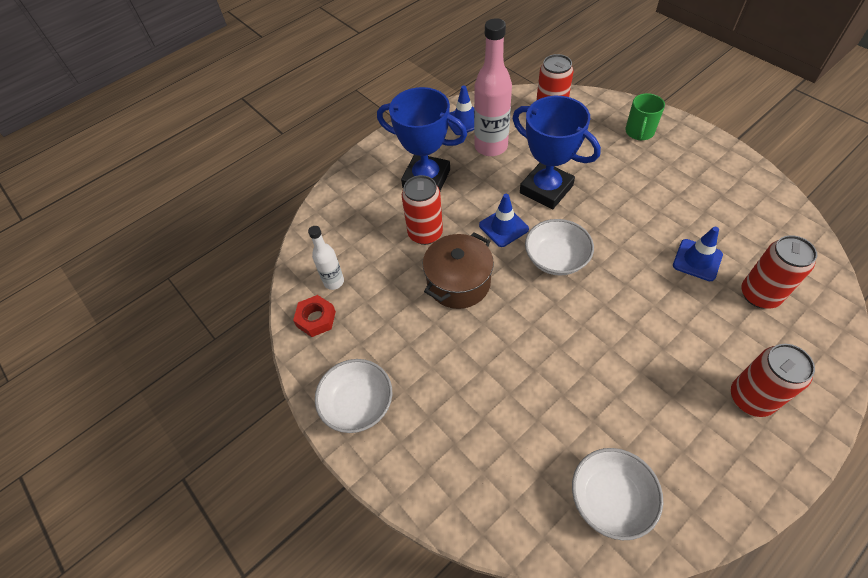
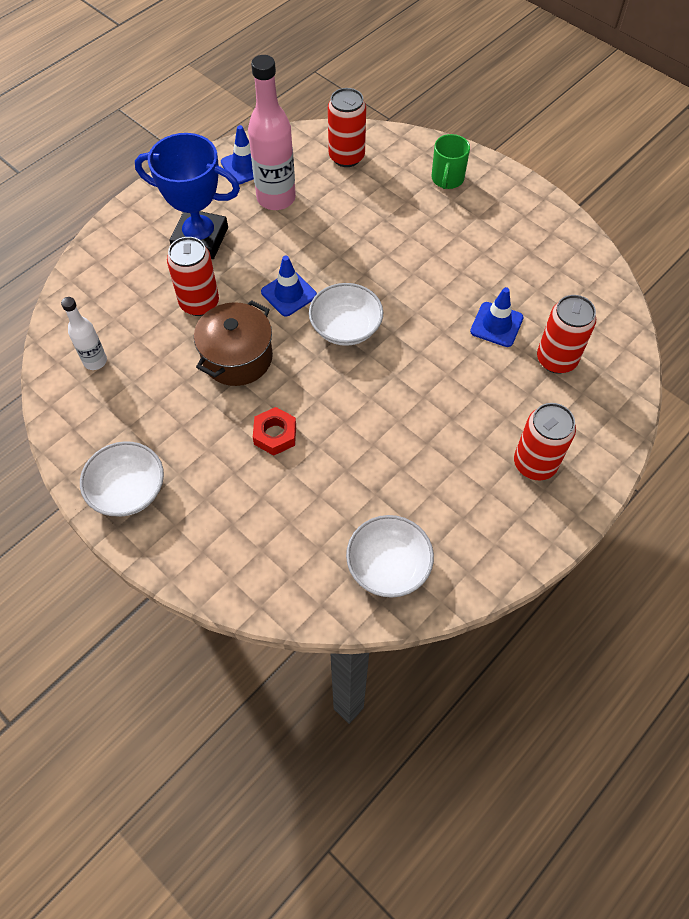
camera: 10 degrees left, 5 degrees up
red nut [293,295,336,337] -> red nut moved to [253,407,296,456]
blue trophy [513,96,601,209] -> none

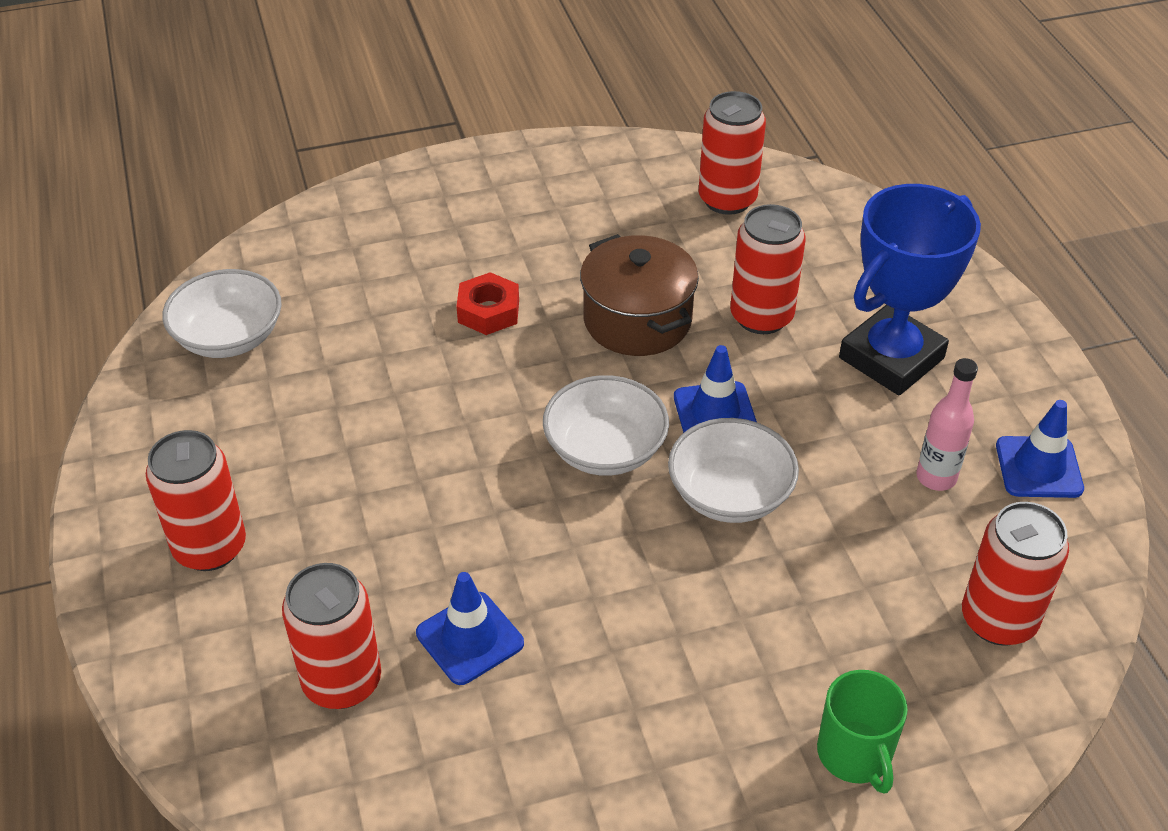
camera: 120 degrees right, 15 degrees down
white bottle [61,297,107,370] -> red can [698,91,766,215]
white bowl [80,441,164,516] -> white bowl moved to [668,418,799,523]
pink bottle [248,55,296,210] -> pink bottle [916,358,978,491], size x0.54
green mug [431,134,470,189] -> green mug turned 150 degrees counterclockwise [817,670,908,794]

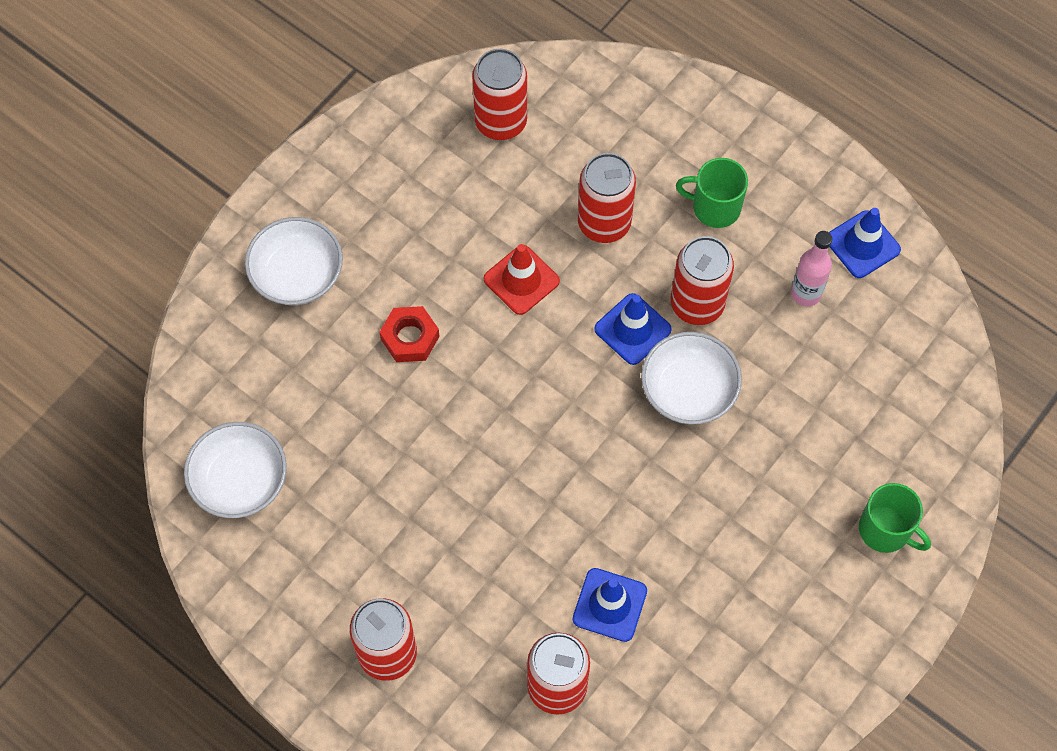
camera: 35 degrees left, 20 degrees up
white bowl [543,375,669,476] -> white bowl moved to [245,217,343,305]
brown pot [580,234,699,356] -> red traffic cone [484,244,560,315]
blue trophy [839,184,981,395] -> green mug [676,158,748,228]
red can [962,502,1069,646] -> red can moved to [671,236,734,325]

